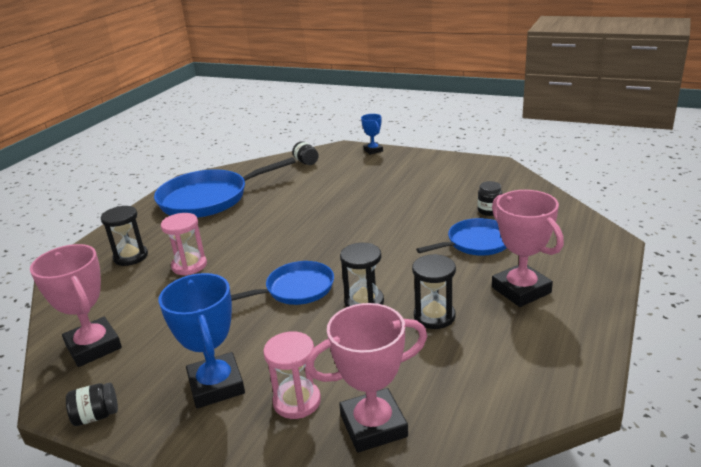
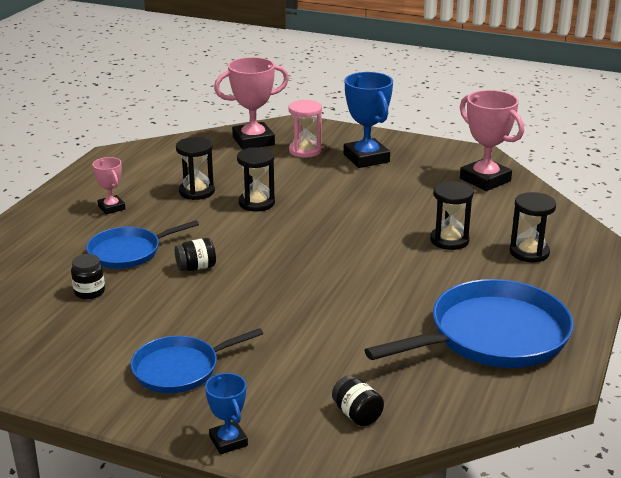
camera: 175 degrees right, 0 degrees up
black jar [66,383,118,426] -> black jar moved to [175,238,216,271]
pink hourglass [161,213,207,275] -> black hourglass [430,181,474,250]
blue pan [231,261,334,305] -> blue pan moved to [130,328,263,393]
pink trophy [492,190,564,307] -> pink trophy [92,157,126,215], size x0.55

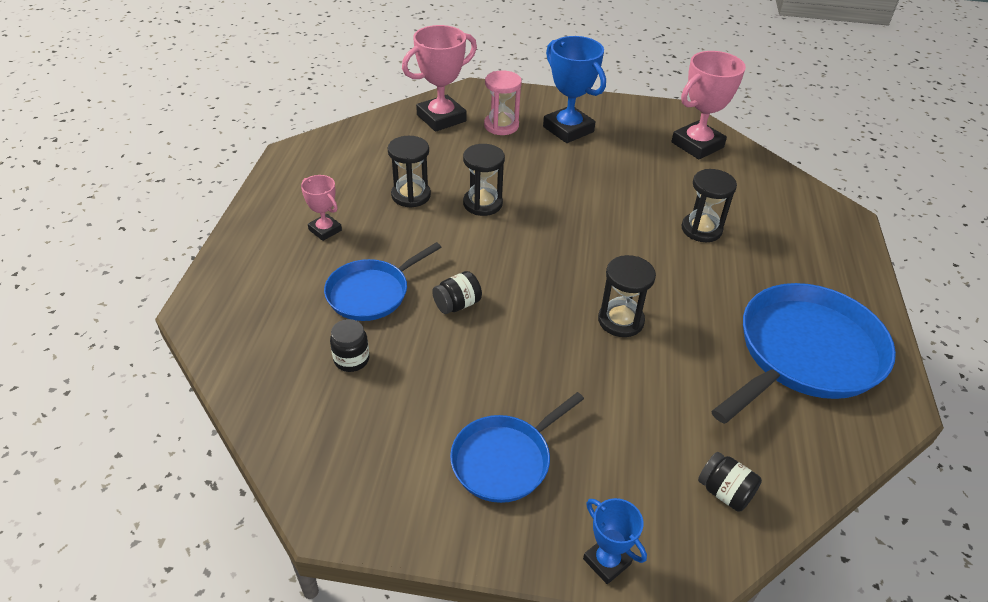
camera: 15 degrees left, 15 degrees up
pink trophy [460,90,524,191] -> pink trophy turned 75 degrees counterclockwise [671,51,746,159]
black hourglass [509,192,556,262] -> black hourglass moved to [598,255,656,337]

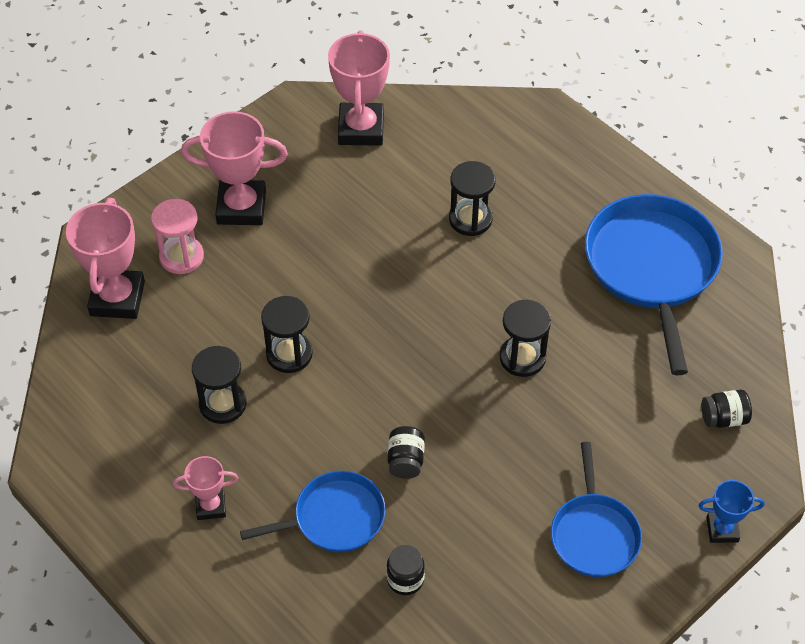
camera: 50 degrees left, 10 degrees up
blue pan [324,242,441,321] -> blue pan turned 105 degrees counterclockwise [240,471,386,552]
blue trophy [543,36,606,143] -> pink trophy [181,111,288,225]

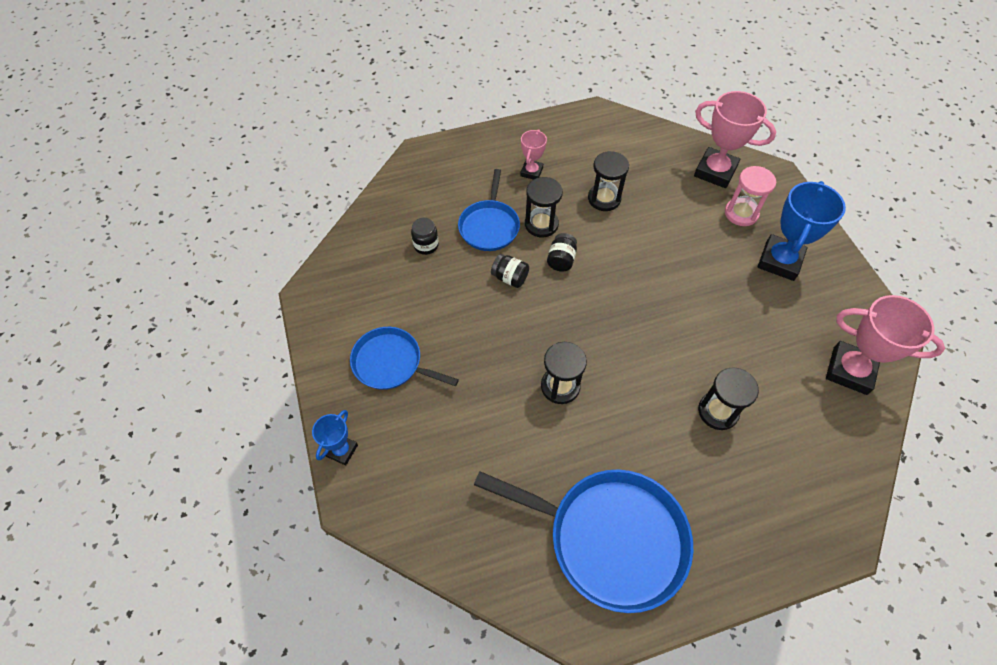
camera: 115 degrees right, 5 degrees up
pink trophy [181,111,288,225] -> blue trophy [757,181,846,281]
black hourglass [261,296,313,373] -> black hourglass moved to [525,177,563,237]
black jar [702,390,752,428] -> black jar moved to [547,233,577,272]

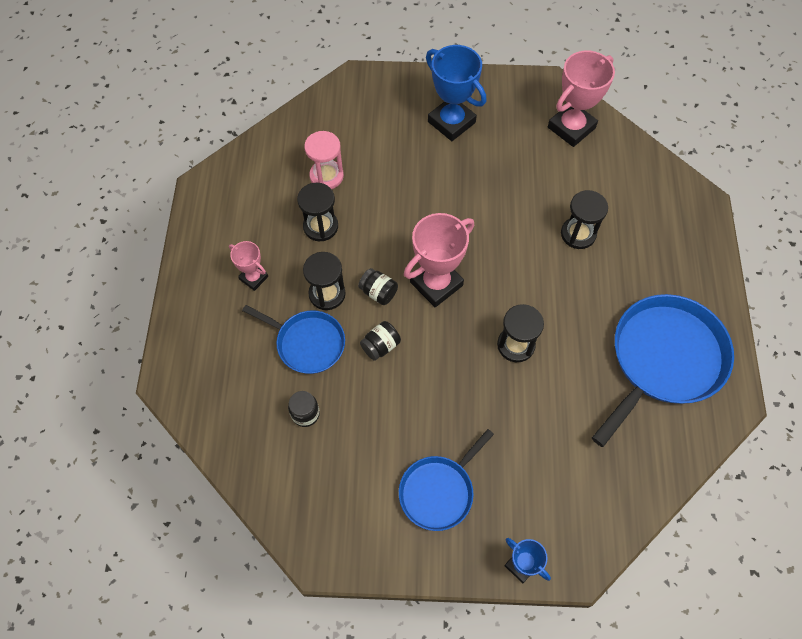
camera: 70 degrees left, 5 degrees up
pink trophy [694,91,776,188] -> pink trophy moved to [404,213,474,307]
pink hourglass [725,166,776,226] -> pink hourglass moved to [304,131,344,189]

